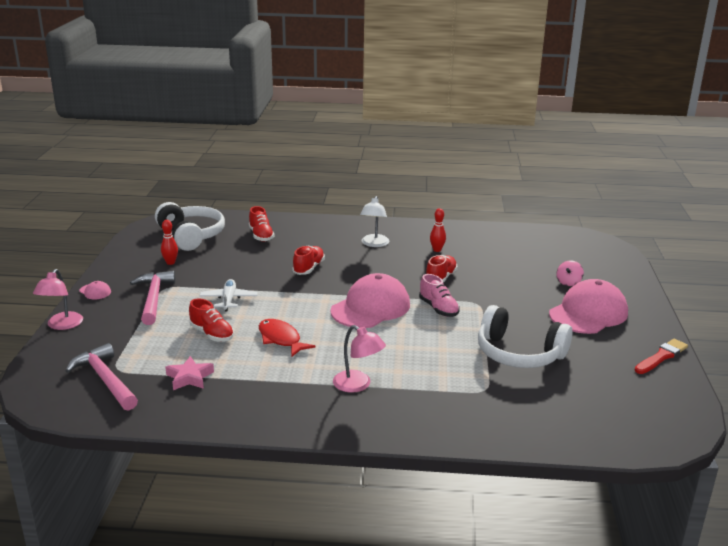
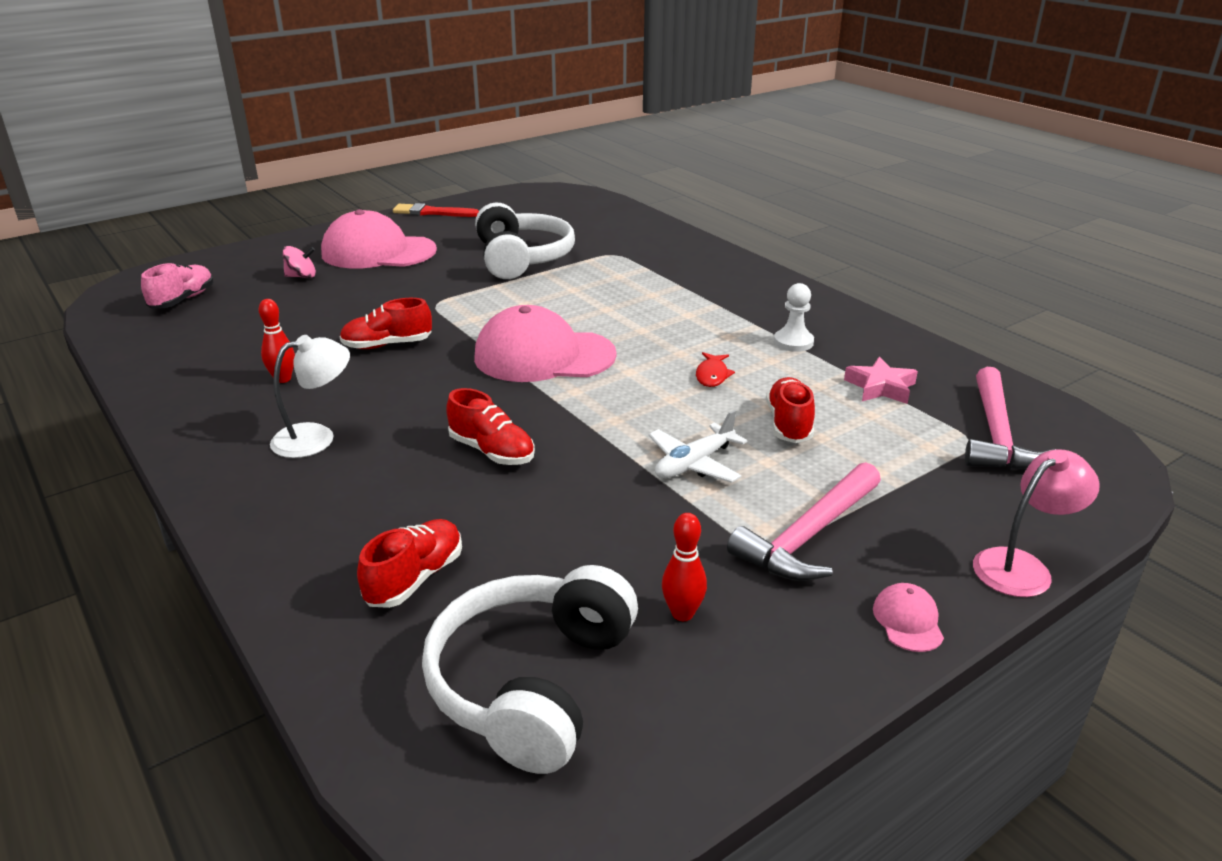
camera: 130 degrees left, 5 degrees up
red fish [259,319,316,357] -> red fish [696,352,735,387], size x0.62
red shoe [292,245,325,275] -> red shoe turned 120 degrees counterclockwise [446,388,535,465]
pink lamp [333,325,386,393] -> none
pink shoe [419,274,460,317] -> pink shoe moved to [141,262,213,309]
none -> white pawn [774,283,814,352]

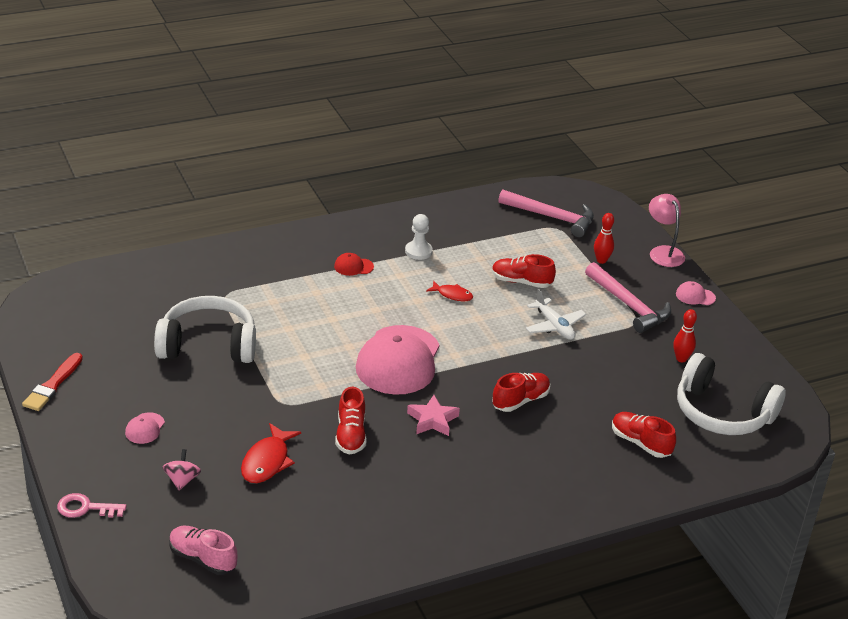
camera: 80 degrees left, 5 degrees up
red bowling pin [259,299,295,383] -> red bowling pin moved to [594,213,614,264]
white lamp [270,335,350,458] -> none
pink cap [321,209,437,268] -> pink cap [125,412,165,444], size x0.40
pink star [844,357,918,404] -> pink star moved to [407,395,460,436]
none -> pink key [57,493,127,518]
none -> red fish [241,423,301,483]
none -> red cap [334,253,374,276]

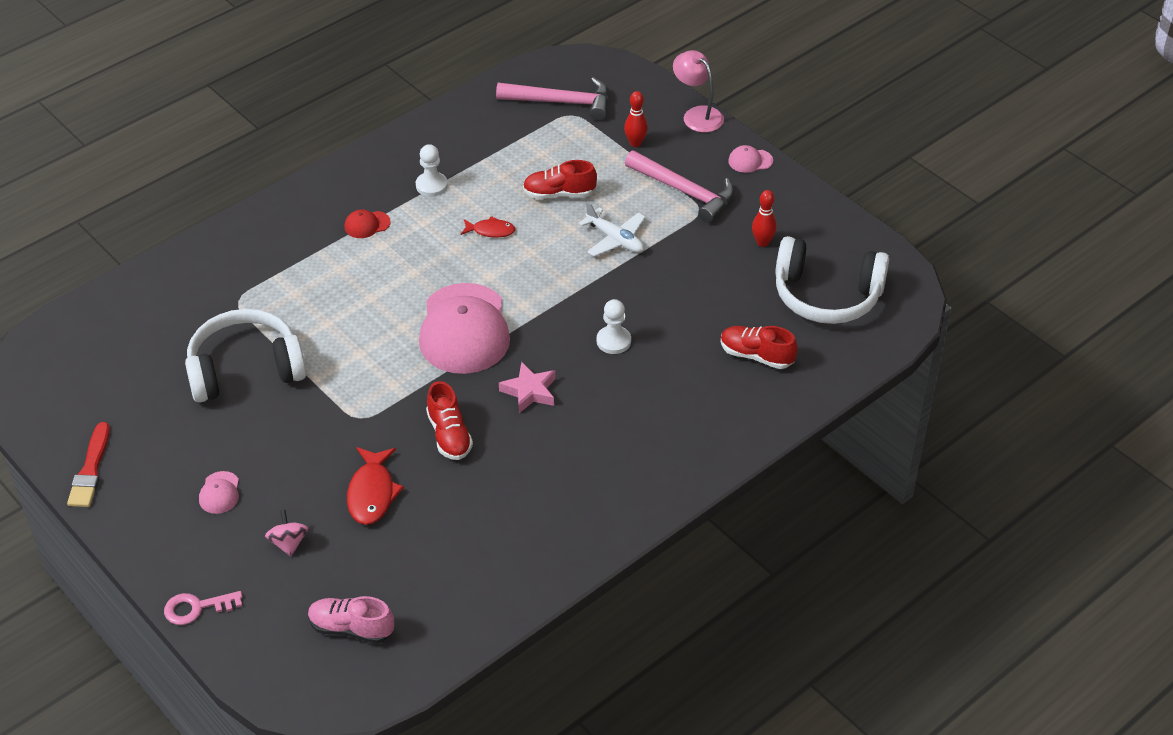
camera: 15 degrees left, 10 degrees up
red shoe [492,373,550,412] -> white pawn [597,299,631,354]

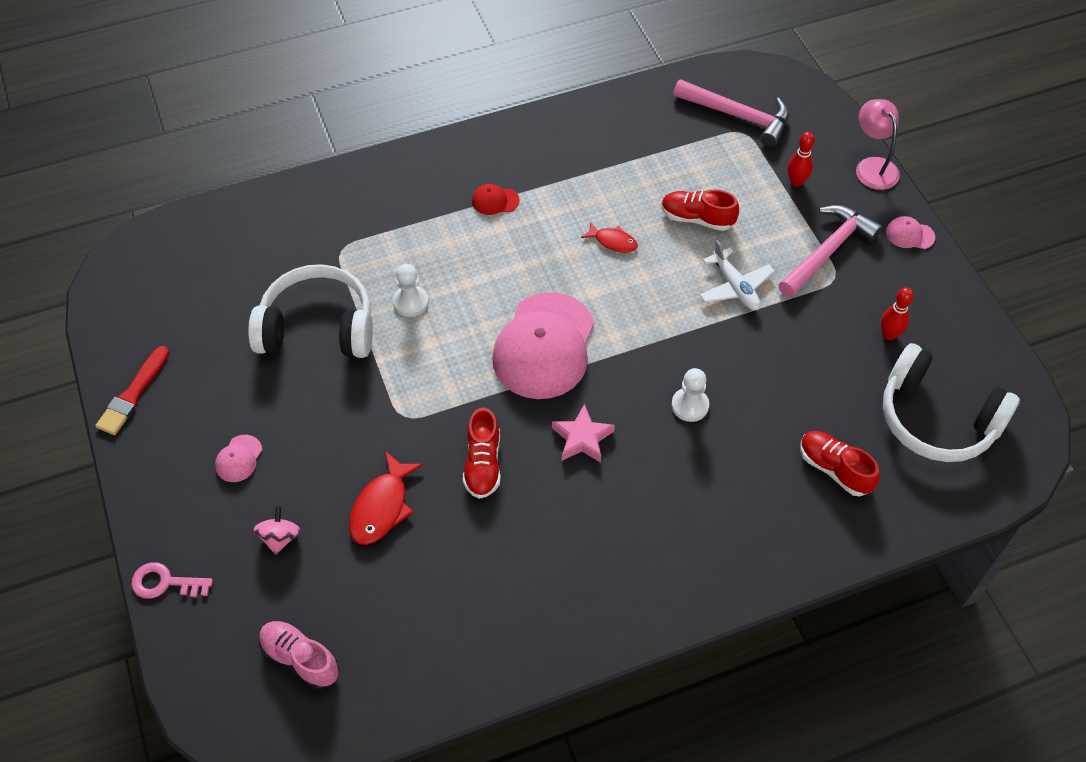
camera: 20 degrees right, 10 degrees up
white pawn [416,144,448,197] -> white pawn moved to [393,264,429,317]
pink hammer [625,150,734,223] -> pink hammer turned 105 degrees counterclockwise [778,205,882,297]

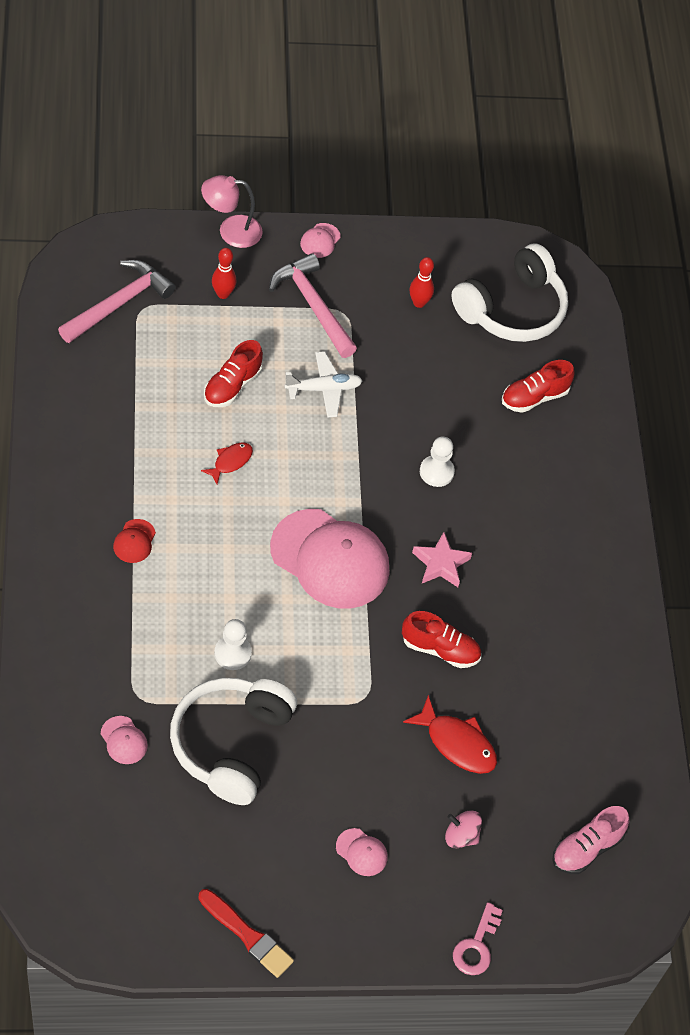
camera: 80 degrees left, 0 degrees up
none -> pink cap [101,716,148,764]

